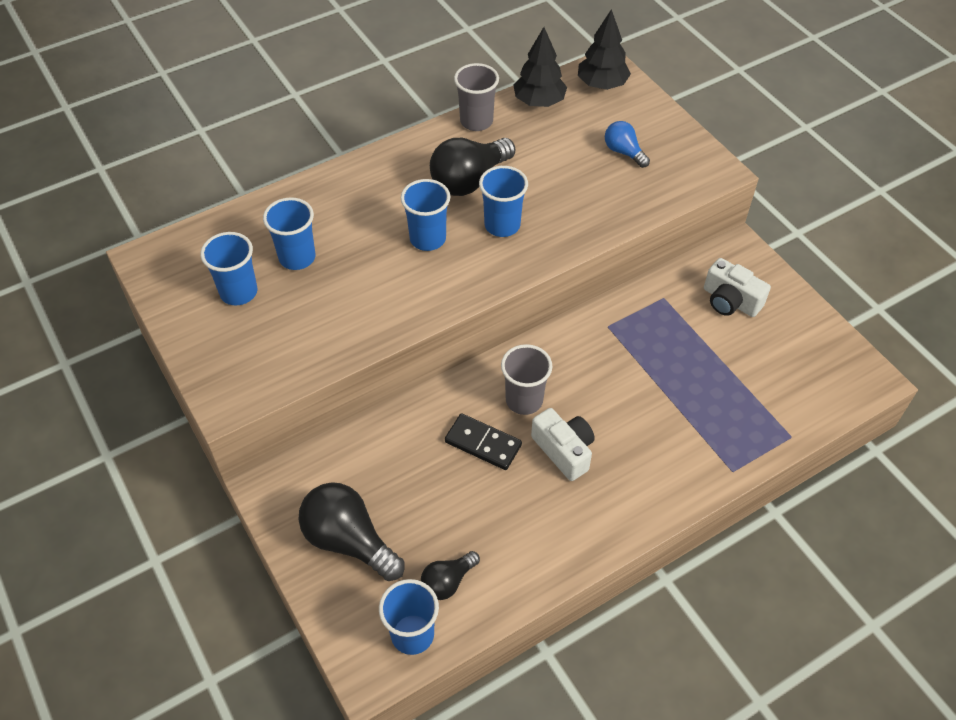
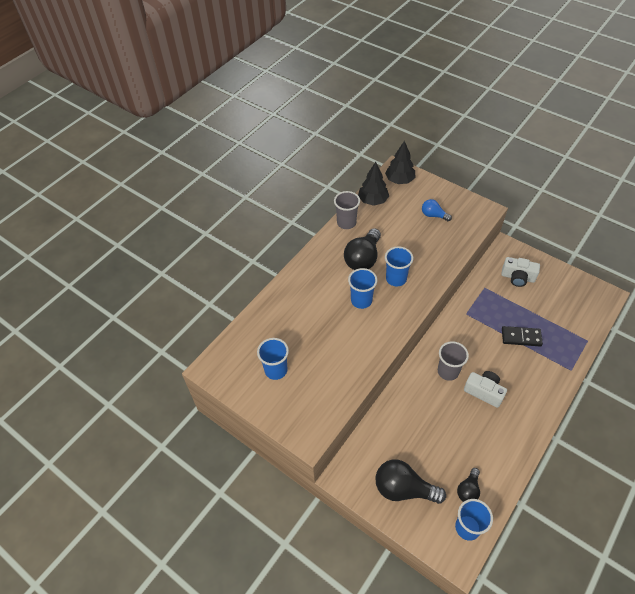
camera: 20 degrees left, 0 degrees up
blue cup [263,197,316,270] -> none
black domino [445,413,522,470] -> black domino moved to [502,326,543,347]

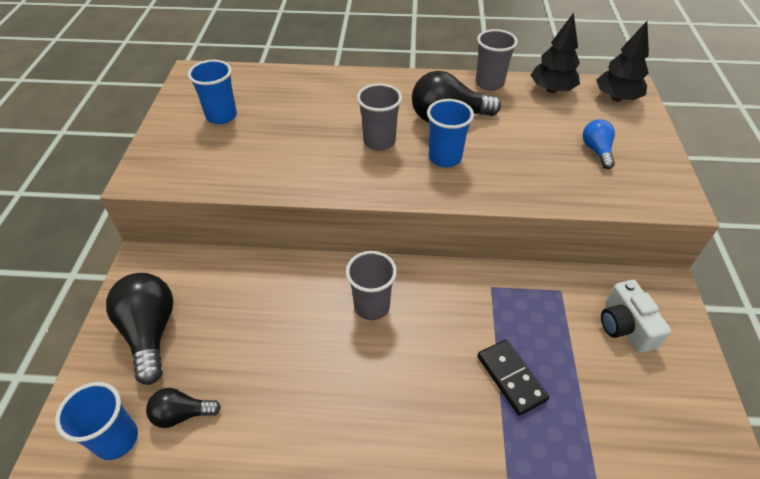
camera: 55 degrees right, 5 degrees down
blue cup [348,268,377,309] -> grey cup [357,83,402,151]
white camera [464,371,507,408] -> none

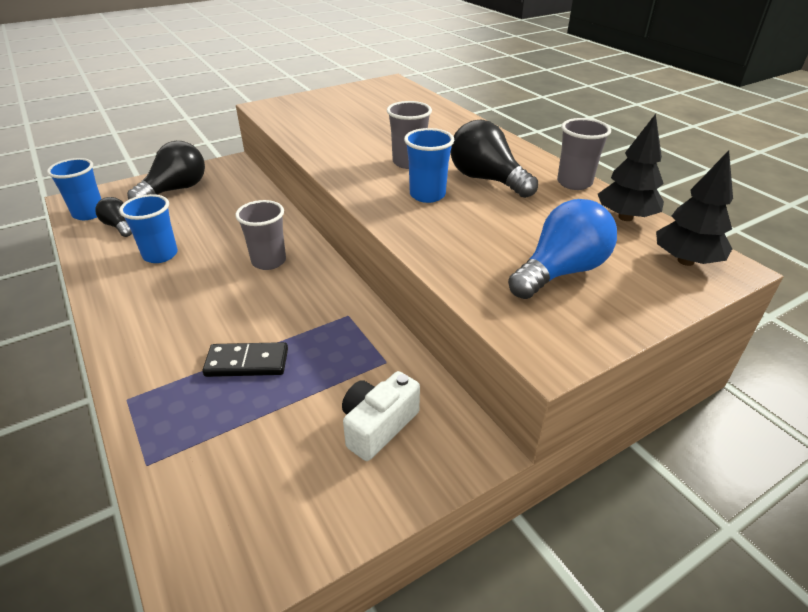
camera: 55 degrees right, 10 degrees down
blue cup [188,60,237,124] -> blue cup moved to [119,194,178,263]
black domino [477,340,549,416] -> black domino turned 60 degrees clockwise [202,342,288,377]
blue light bulb [583,119,615,169] -> blue light bulb [508,199,617,299], size x1.79

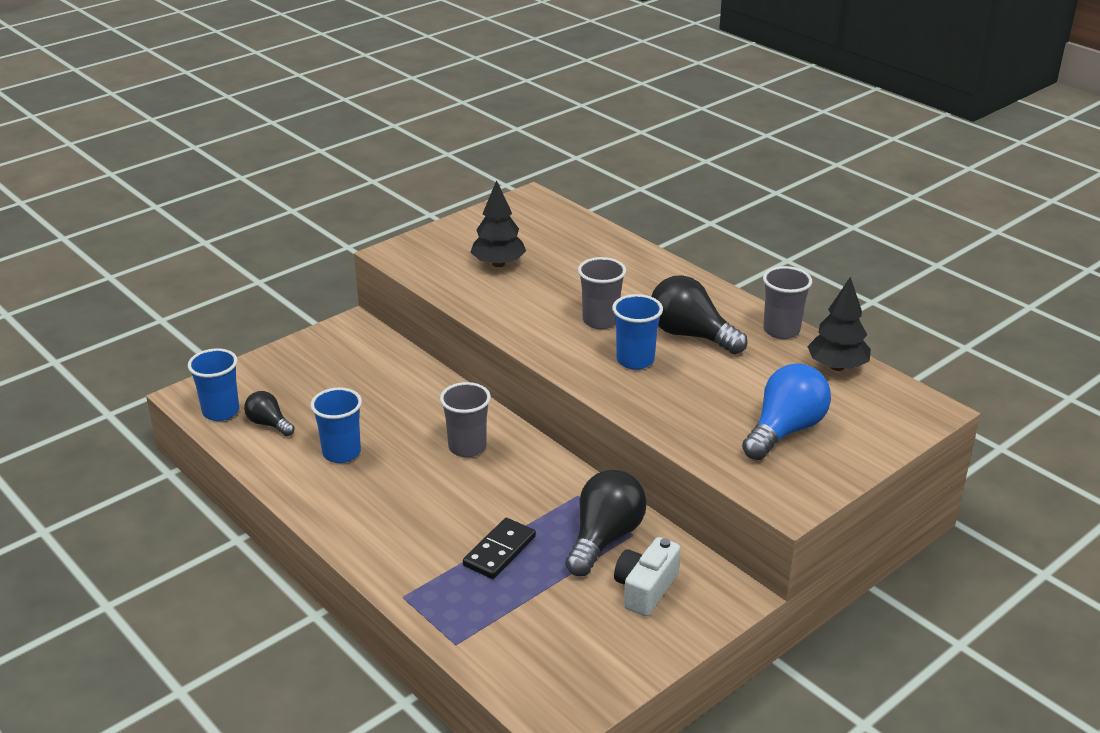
camera: 10 degrees left, 5 degrees down
black light bulb [127,141,205,200] -> black light bulb moved to [565,470,647,576]
black domino [202,342,288,377] -> black domino turned 45 degrees counterclockwise [463,518,536,579]
black tree [656,150,733,266] -> black tree moved to [470,180,526,267]

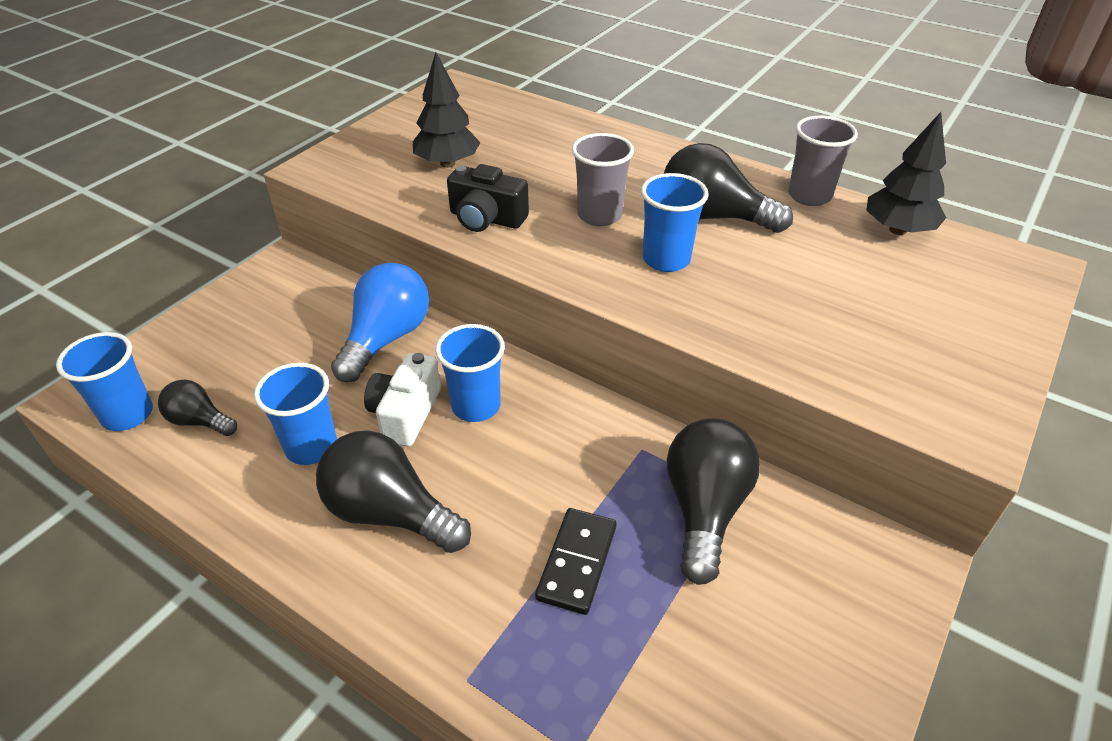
camera: 15 degrees left, 10 degrees up
grey cup [440,382,491,457] -> blue cup [435,324,505,422]
white camera [614,537,681,616] -> white camera moved to [364,353,441,447]
blue light bulb [742,363,831,460] -> blue light bulb moved to [331,263,429,382]
none -> black light bulb [316,430,471,553]
none -> black camera [447,164,529,232]

